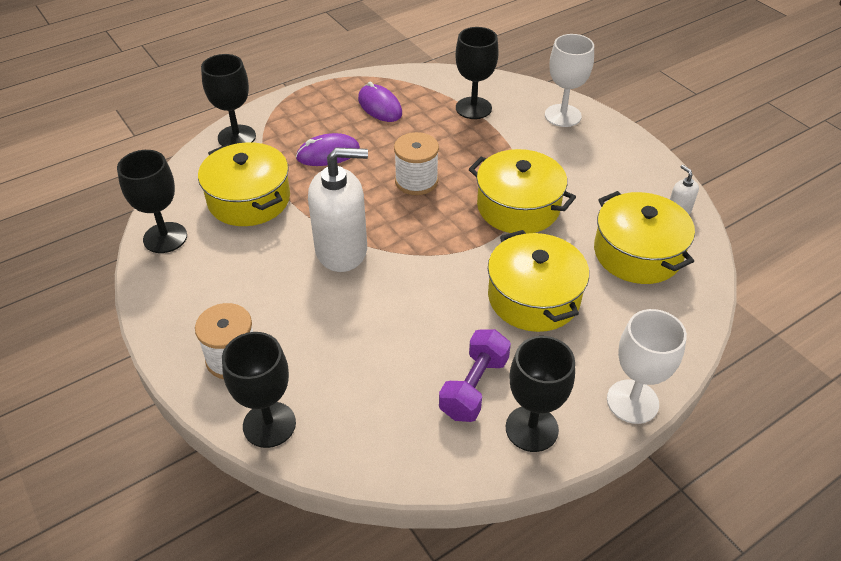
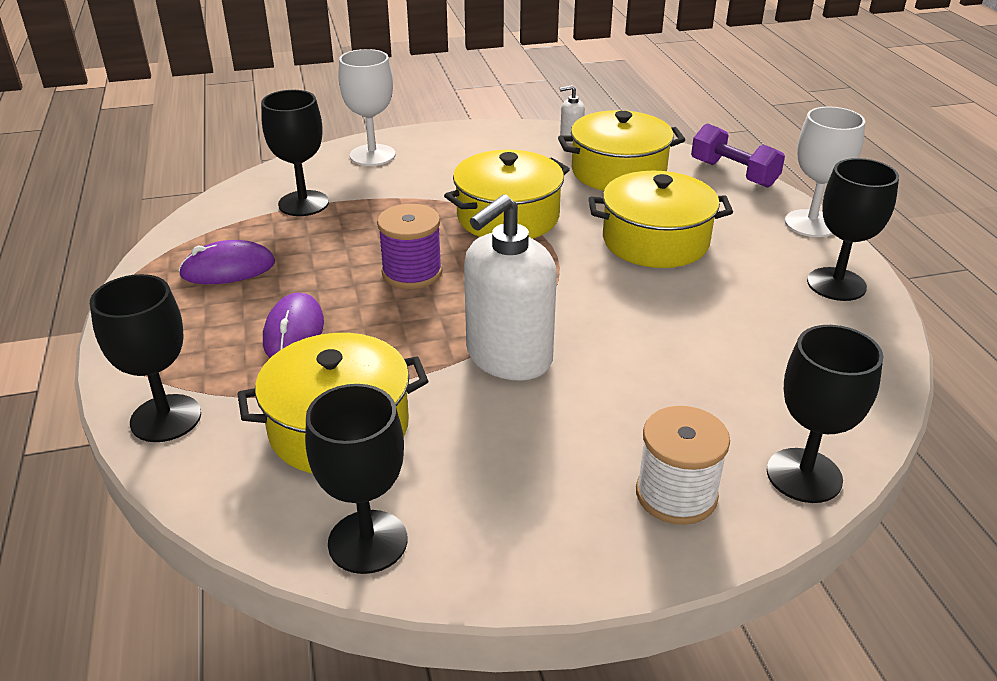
camera: 70 degrees left, 10 degrees down
white soap dispenser [308,147,368,272] -> white soap dispenser turned 150 degrees counterclockwise [464,194,557,380]
white spool [394,132,439,195] -> purple spool [377,204,442,289]
purple dumbbell [439,329,511,422] -> purple dumbbell moved to [691,123,785,188]

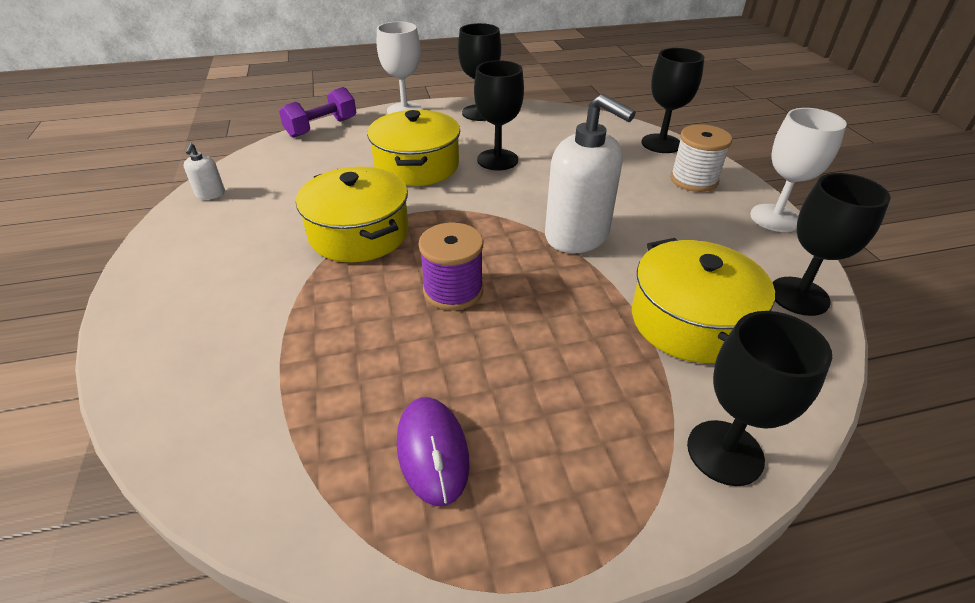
camera: 90 degrees left, 5 degrees up
black goblet [261,90,329,216] -> black goblet moved to [474,60,524,170]
purple mouse [263,293,324,358] -> none
white goblet [339,49,396,166] -> white goblet moved to [750,108,847,232]
yellow pot [558,110,685,191] -> none

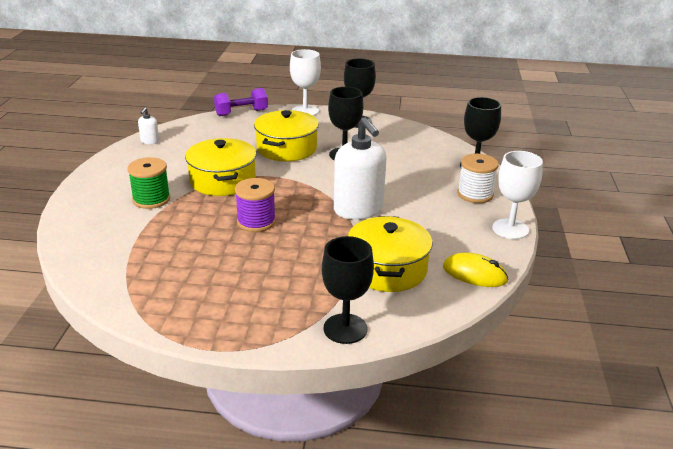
camera: 20 degrees right, 10 degrees down
purple mouse [397,397,470,506] -> none
black goblet [773,173,891,316] -> yellow mouse [443,253,509,287]
none -> green spool [128,157,170,209]

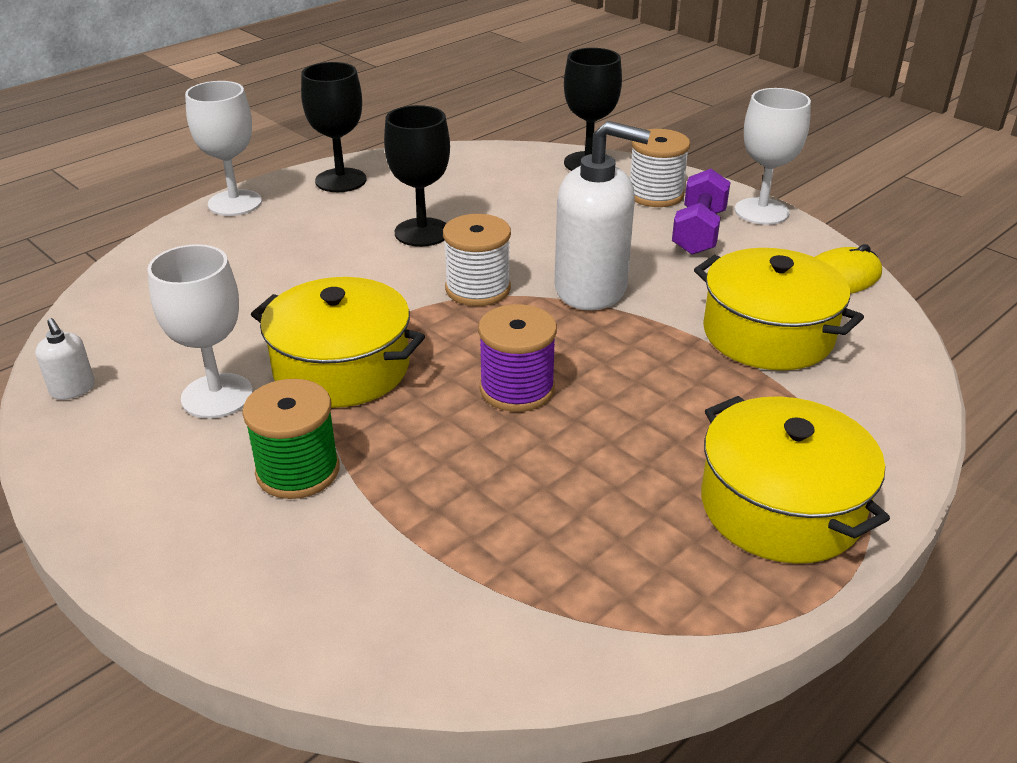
camera: 50 degrees left, 5 degrees up
purple dumbbell [214,88,268,116] -> purple dumbbell moved to [672,169,730,255]
yellow pot [254,110,319,161] -> yellow pot moved to [701,396,890,564]
black goblet [322,236,374,344] -> none
none -> white goblet [147,244,253,419]
none -> white spool [443,214,511,306]

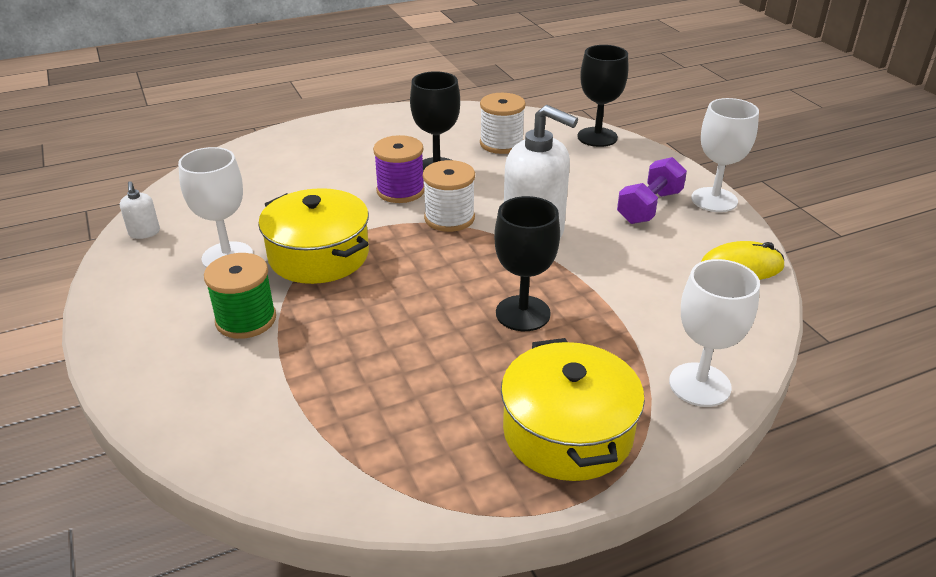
camera: 20 degrees right, 0 degrees up
white goblet [185,81,262,216] -> white goblet moved to [669,259,760,407]
black goblet [301,62,367,192] -> black goblet moved to [494,196,560,331]
purple spool [478,304,557,412] -> purple spool moved to [373,135,425,203]
white spool [630,129,690,207] -> white spool moved to [480,93,526,154]
yellow pot [694,248,864,370] -> none

